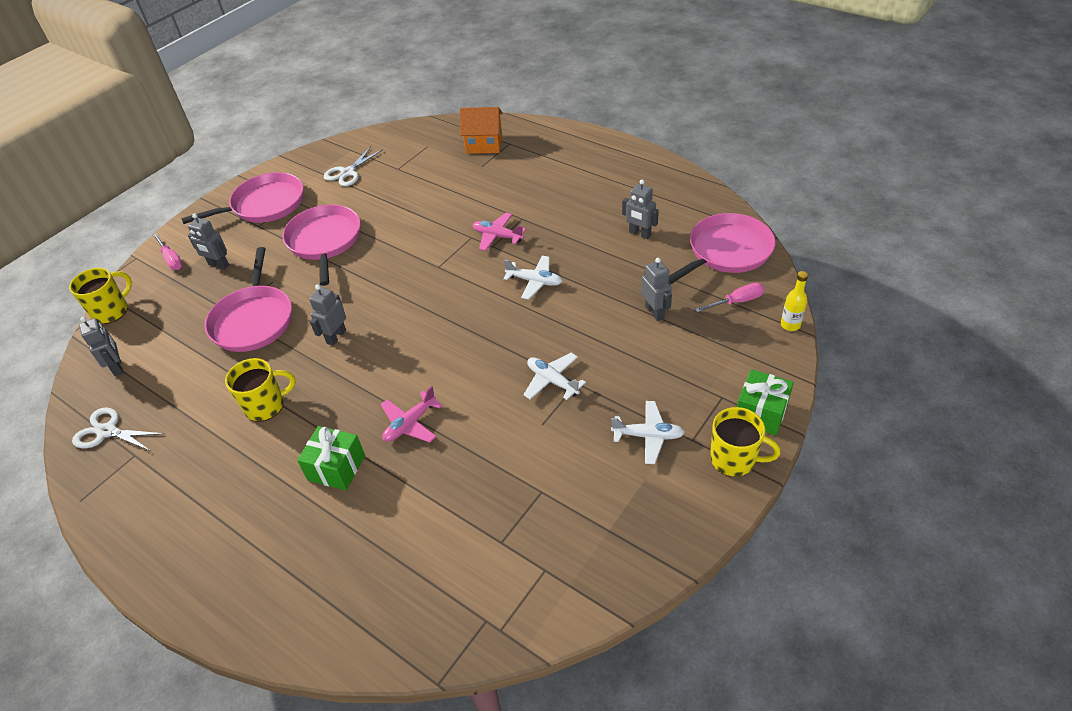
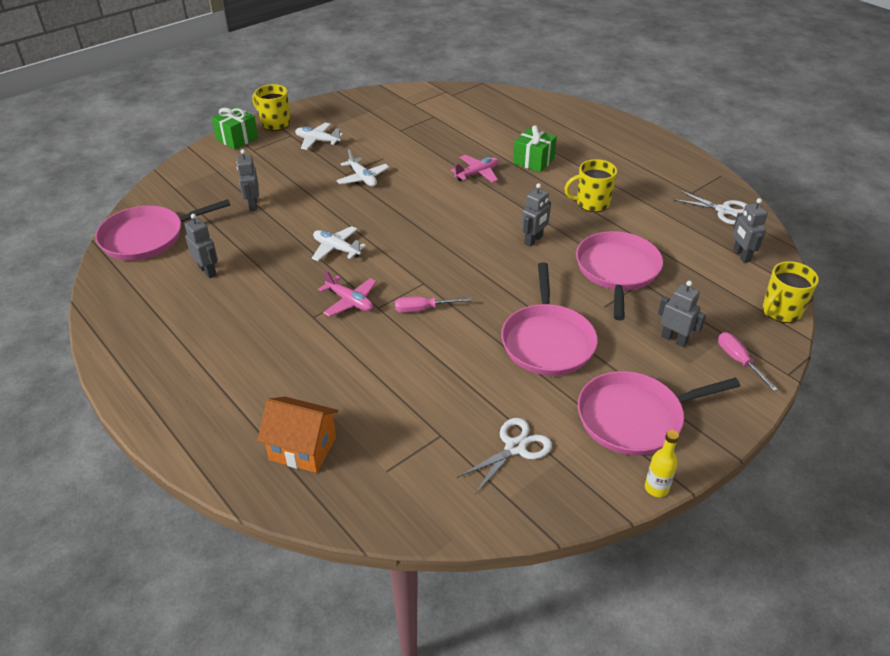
camera: 170 degrees left, 5 degrees down
pink screwdriver [695,283,765,313] -> pink screwdriver moved to [395,296,472,313]
yellow bottle [781,271,808,331] -> yellow bottle moved to [645,430,679,497]

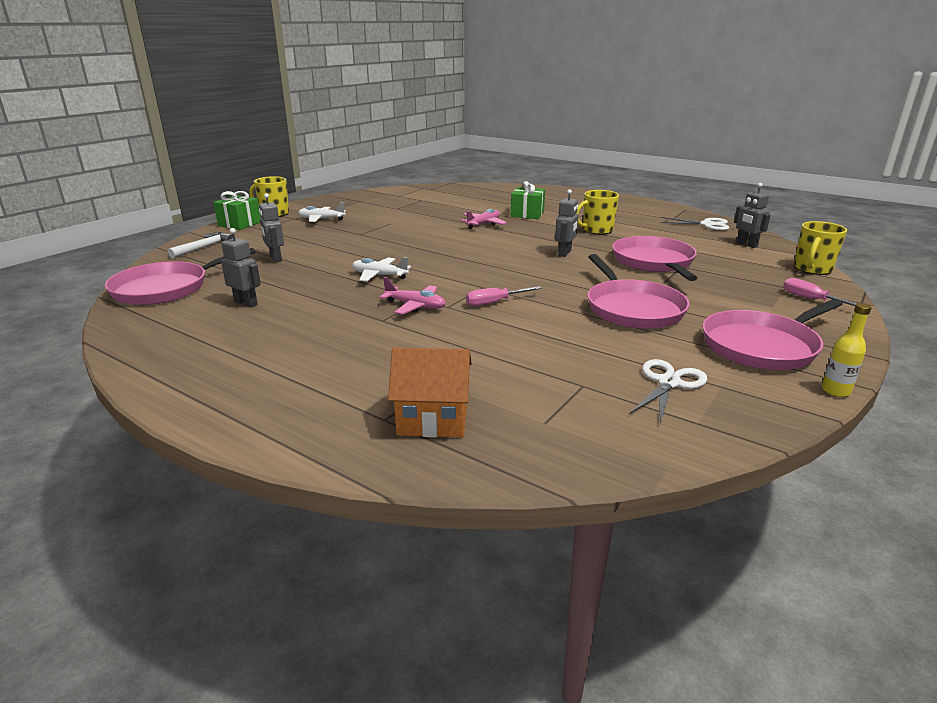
camera: 15 degrees left, 15 degrees down
white plane [336,149,389,187] -> none
grey robot [658,280,706,347] -> none
none -> white hammer [168,232,233,259]

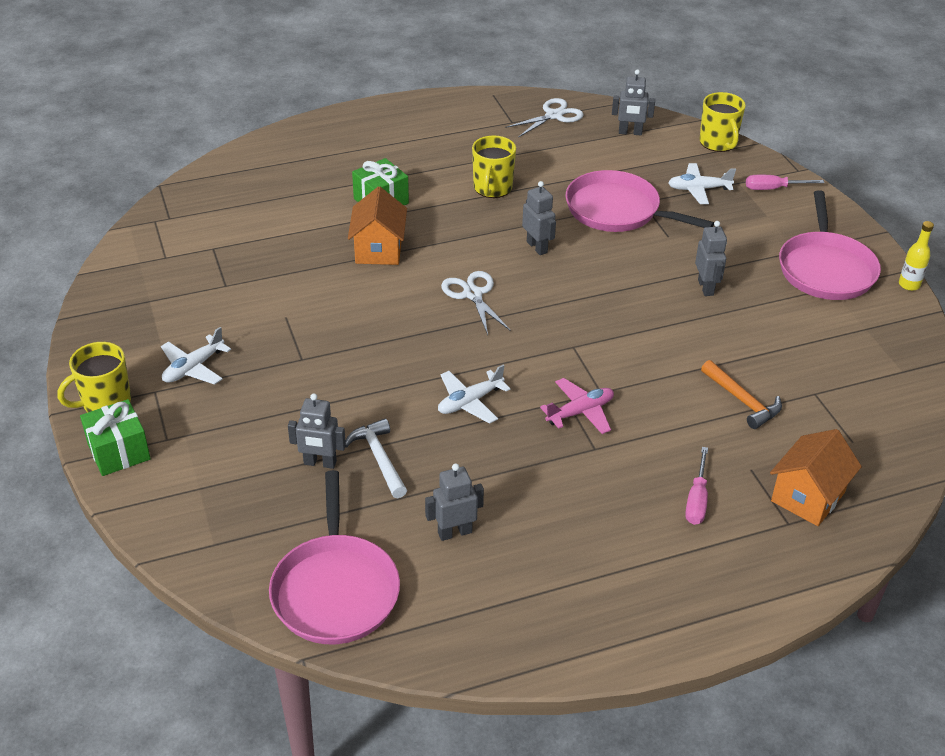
camera: 55 degrees left, 15 degrees up
white hammer [168,232,233,259] -> white hammer moved to [345,418,407,498]
pink plane [461,209,507,229] -> orange house [348,186,407,265]
pink screwdriver [466,286,542,306] -> pink screwdriver moved to [685,447,708,525]
pink pan [588,254,690,329] -> grey robot [695,221,727,296]
white scissors [630,359,708,424] -> white scissors moved to [441,271,511,335]
none -> white plane [668,163,736,204]
none -> orange hammer [701,360,782,429]

